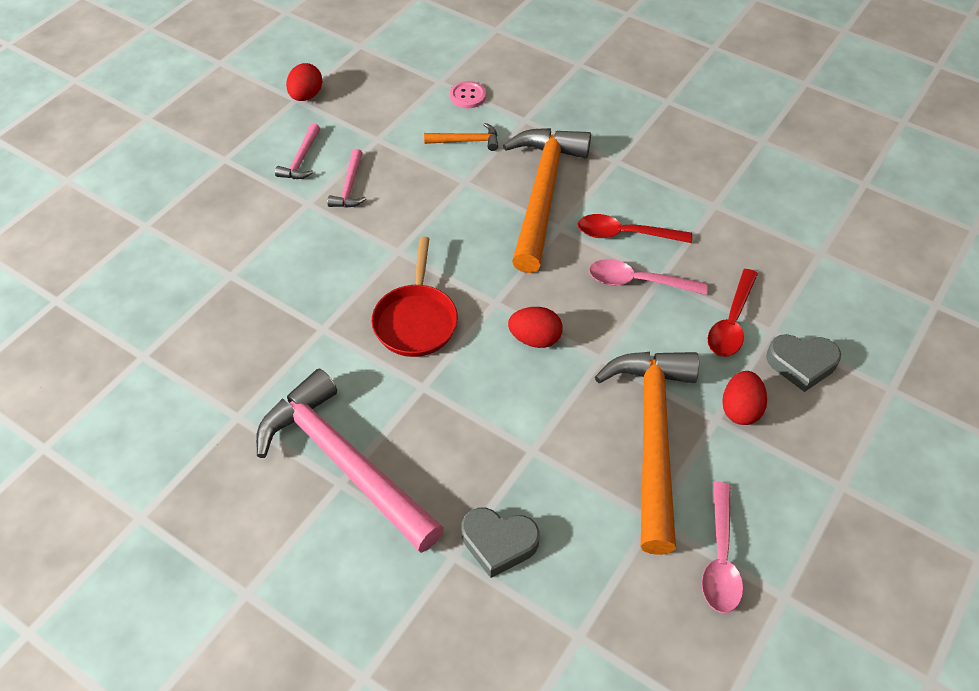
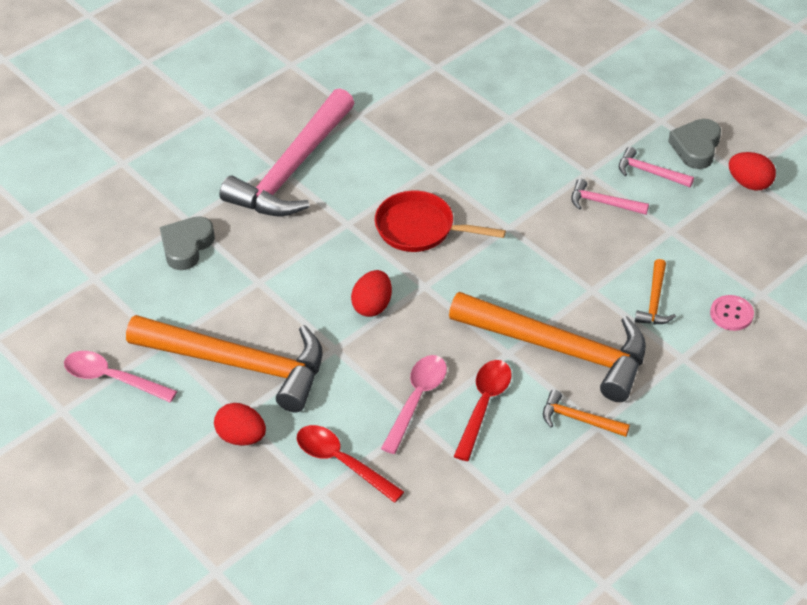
camera: 105 degrees right, 5 degrees down
pink hammer [256,369,444,553] -> pink hammer turned 150 degrees clockwise [219,88,354,216]
grey heart [766,334,841,392] -> grey heart moved to [668,119,721,169]
none -> orange hammer [543,390,630,437]

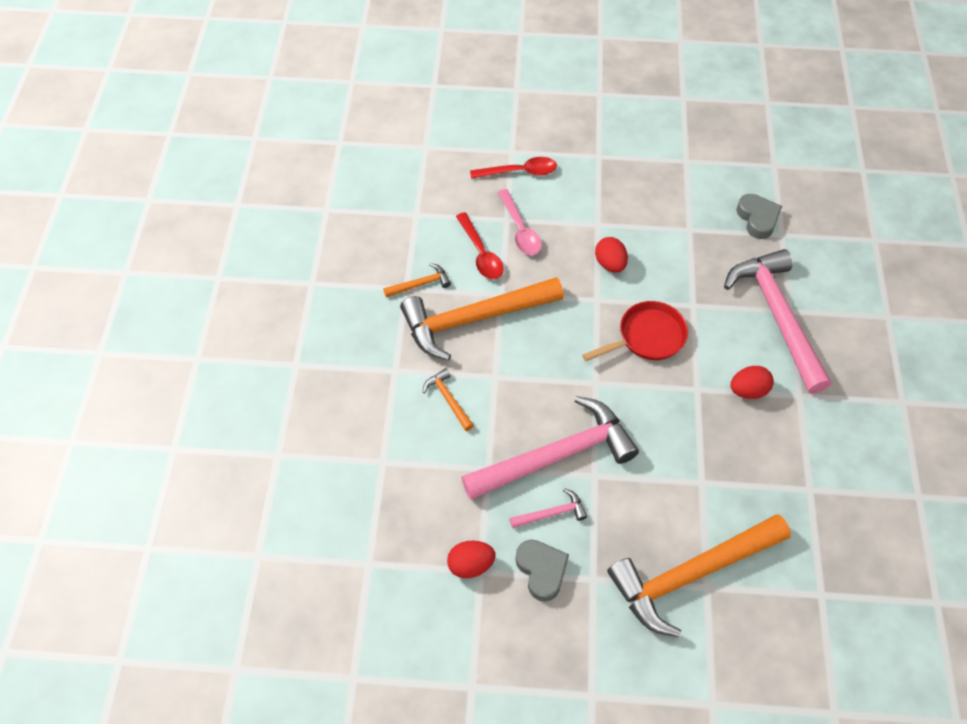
camera: 135 degrees right, 10 degrees up
pink spoon [64,351,177,402] -> none
orange hammer [126,315,322,412] -> orange hammer moved to [607,514,791,637]
red egg [214,403,266,446] -> red egg moved to [731,366,774,399]
pink hammer [571,179,649,215] -> pink hammer [461,396,639,500], size x2.38
pink button [710,295,754,331] -> none

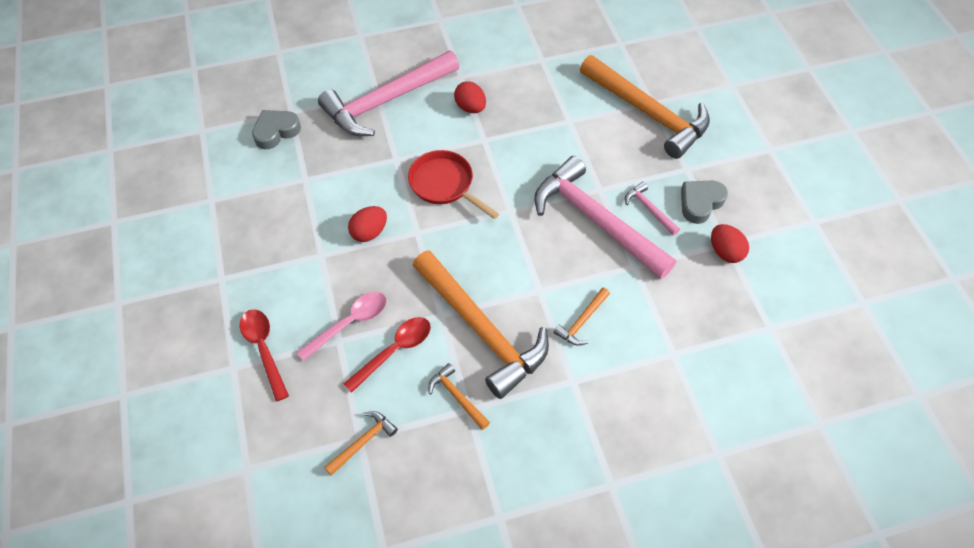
camera: 110 degrees left, 0 degrees up
none -> orange hammer [324,411,398,476]

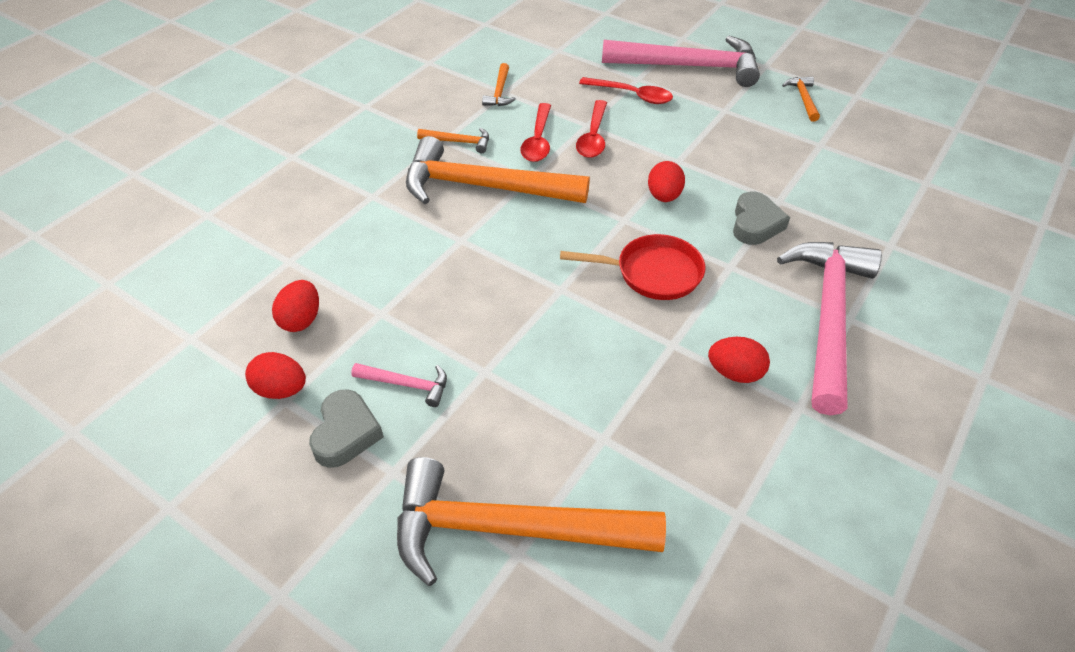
camera: 140 degrees right, 10 degrees down
grey heart [252,110,301,149] -> grey heart moved to [733,191,790,245]
pink spoon [297,292,386,361] -> red spoon [576,100,607,158]
pink hammer [534,156,676,279] -> pink hammer moved to [602,36,760,87]
orange hammer [553,288,610,346] -> orange hammer moved to [782,77,820,121]
none -> red egg [272,280,319,332]

